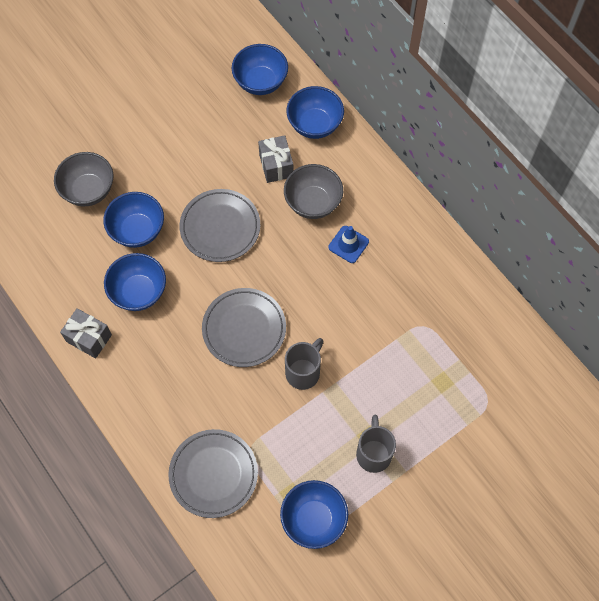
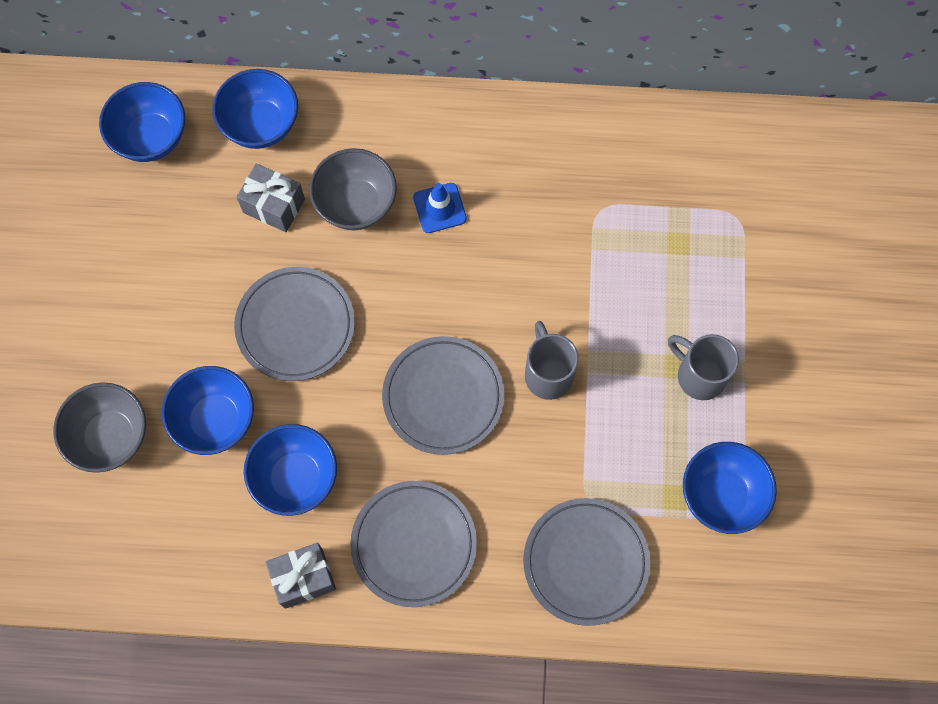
camera: 50 degrees left, 5 degrees up
none -> grey plate [350,481,477,607]

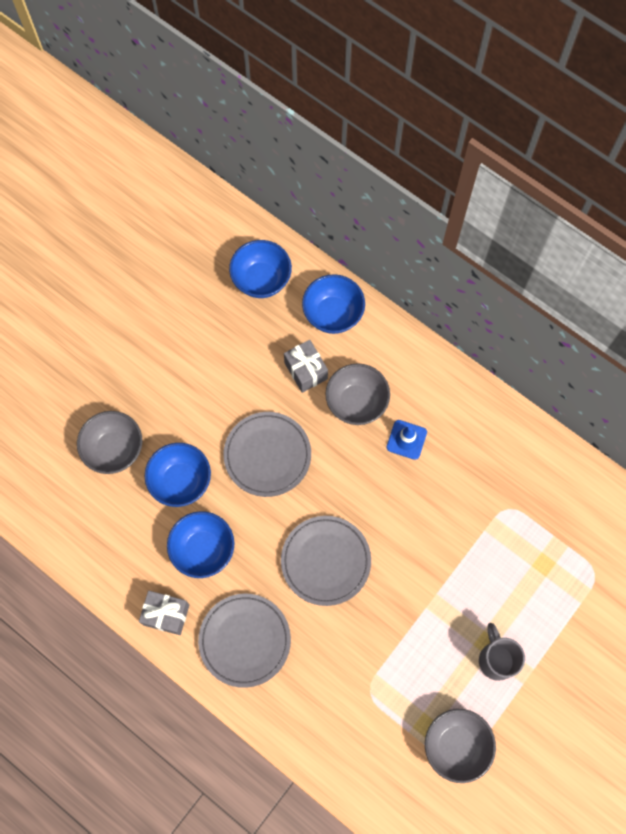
camera: 35 degrees right, 0 degrees up
grey plate [523,498,650,626] -> none
grey mug [525,321,579,400] -> none
blue bowl [683,442,777,534] -> grey bowl [425,709,496,783]

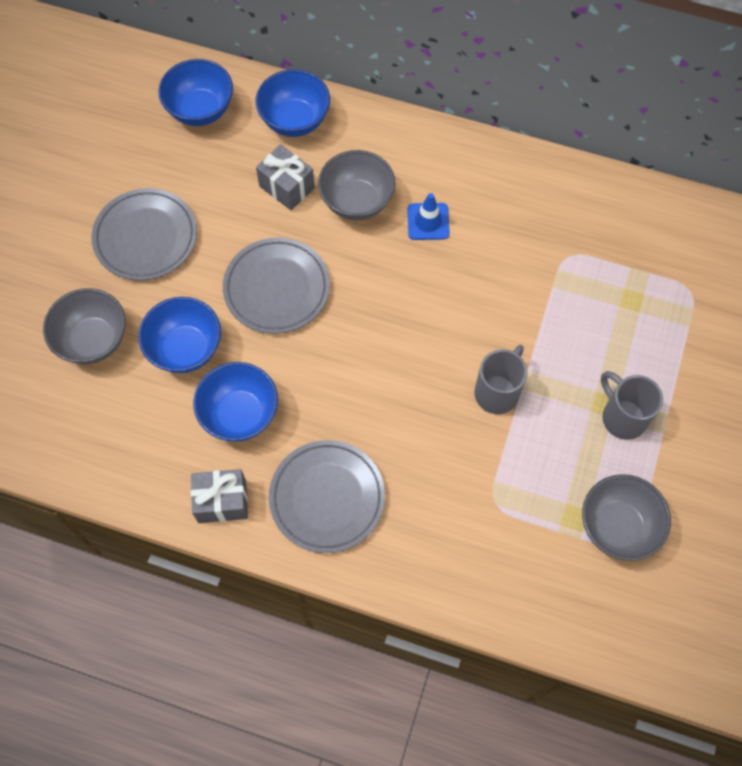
camera: 20 degrees left, 5 degrees down
grey plate [281,516,371,606] -> grey plate moved to [91,188,197,281]
none -> grey mug [474,345,527,414]

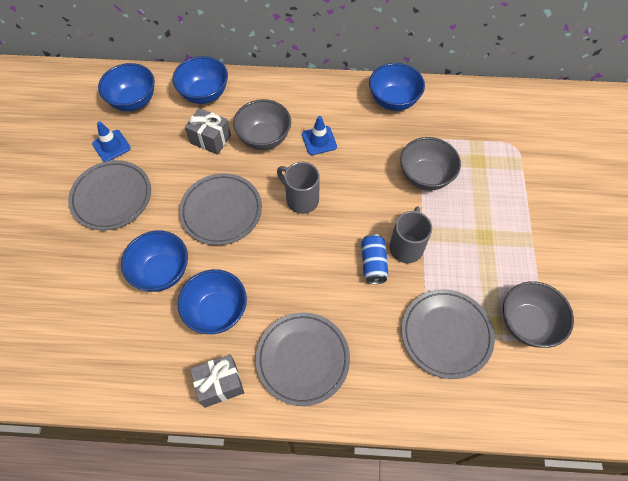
camera: 15 degrees left, 5 degrees down
grey bowl [43,288,126,364] -> grey bowl moved to [400,137,461,191]
grey mug [601,371,663,440] -> grey mug moved to [277,162,320,214]
none -> blue traffic cone [92,121,131,162]
none -> blue can [361,234,388,284]
none -> blue bowl [369,63,425,111]
none -> grey plate [402,289,495,379]

